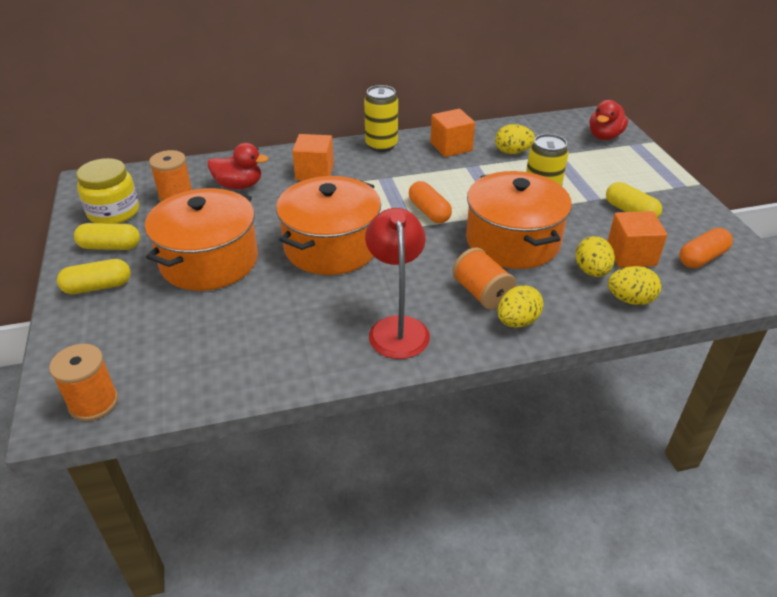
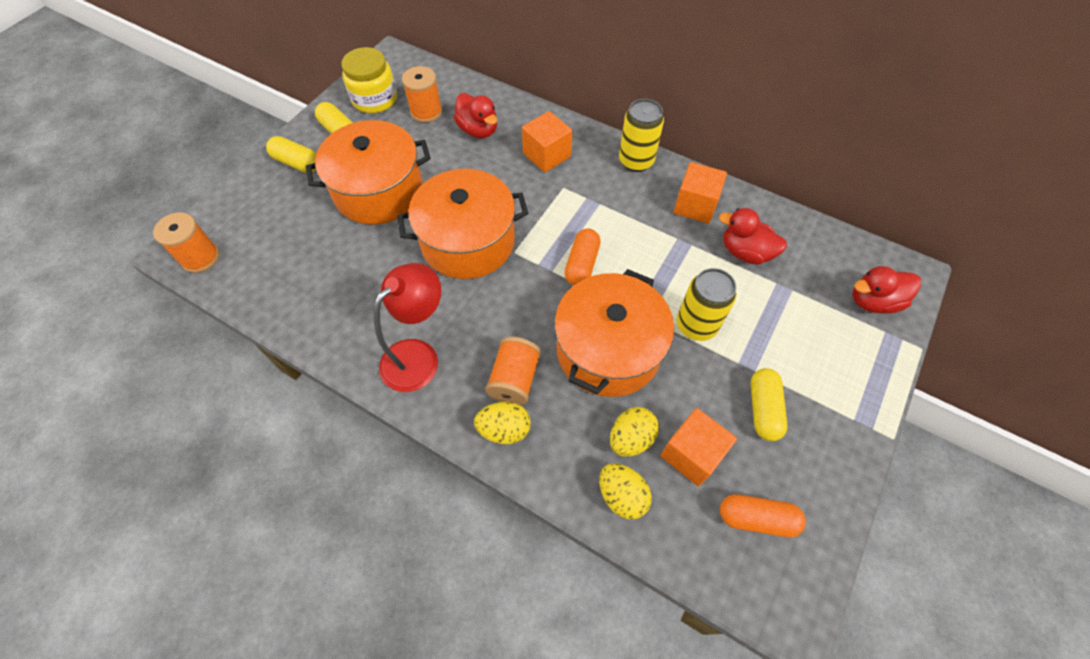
camera: 45 degrees right, 20 degrees up
yellow egg [495,124,535,154] -> red duck [719,208,787,265]

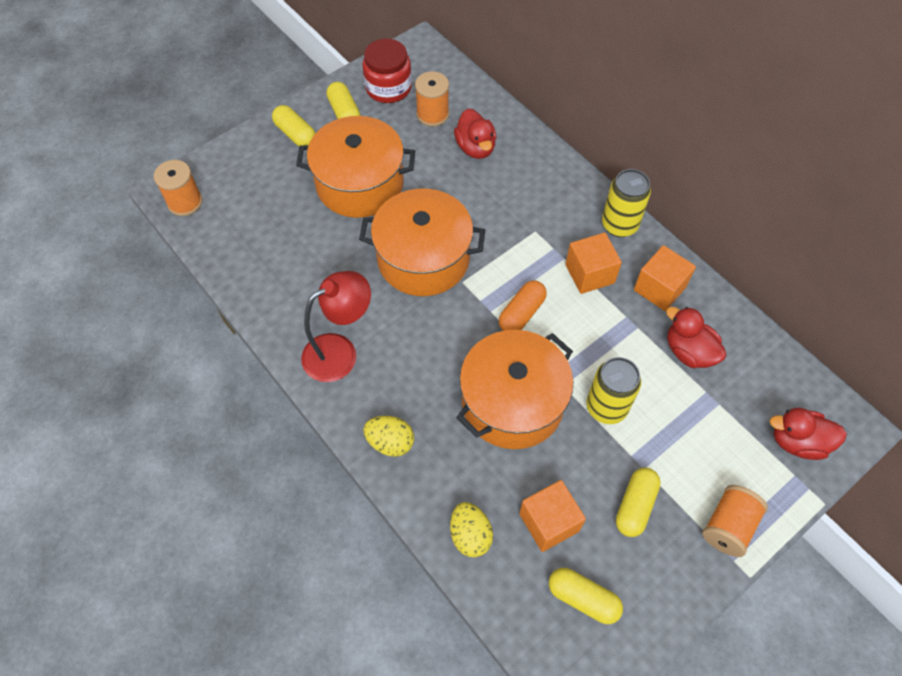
camera: 20 degrees right, 0 degrees up
yellow jar [341,47,397,113] -> red jar [362,39,412,103]
orange spool [485,337,541,405] -> orange spool moved to [702,485,768,557]
orange cube [522,111,572,172] -> orange cube moved to [566,233,622,294]
yellow egg [610,407,659,457] -> none
orange capsule [720,494,806,537] -> yellow capsule [549,568,623,624]

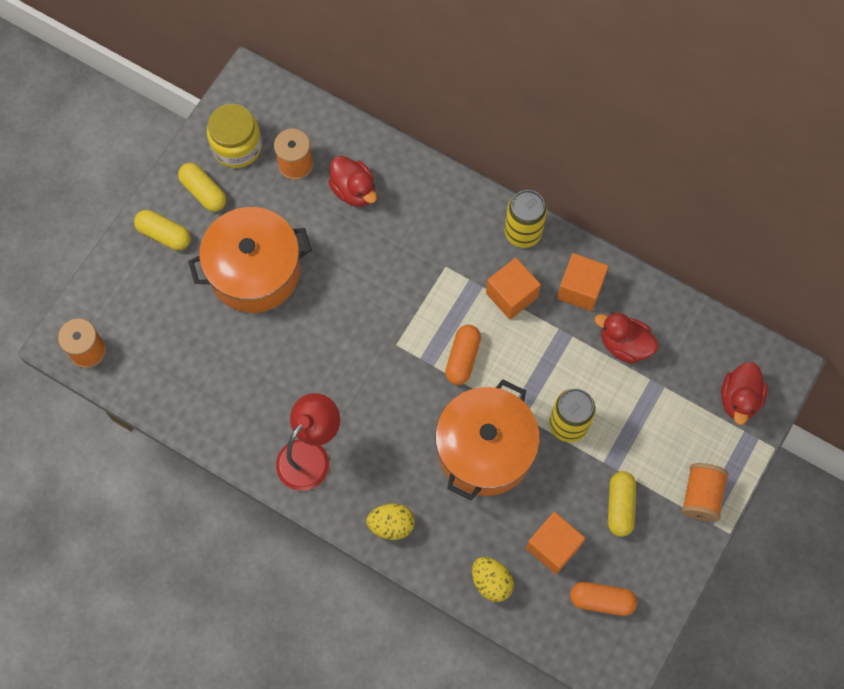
camera: 20 degrees left, 10 degrees up
orange pot [359,189,485,296] -> none
red jar [362,39,412,103] -> yellow jar [207,104,262,168]
yellow capsule [549,568,623,624] -> orange capsule [570,582,637,616]
red duck [769,408,847,460] -> red duck turned 60 degrees counterclockwise [721,362,768,425]

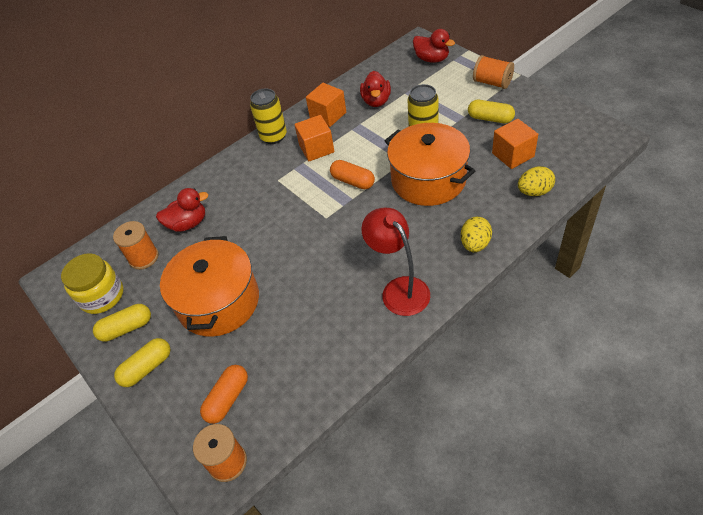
camera: 65 degrees left, 20 degrees down
orange capsule [570,582,637,616] -> orange capsule moved to [200,365,248,424]
red duck [595,312,659,364] -> red duck turned 45 degrees counterclockwise [360,71,391,107]

